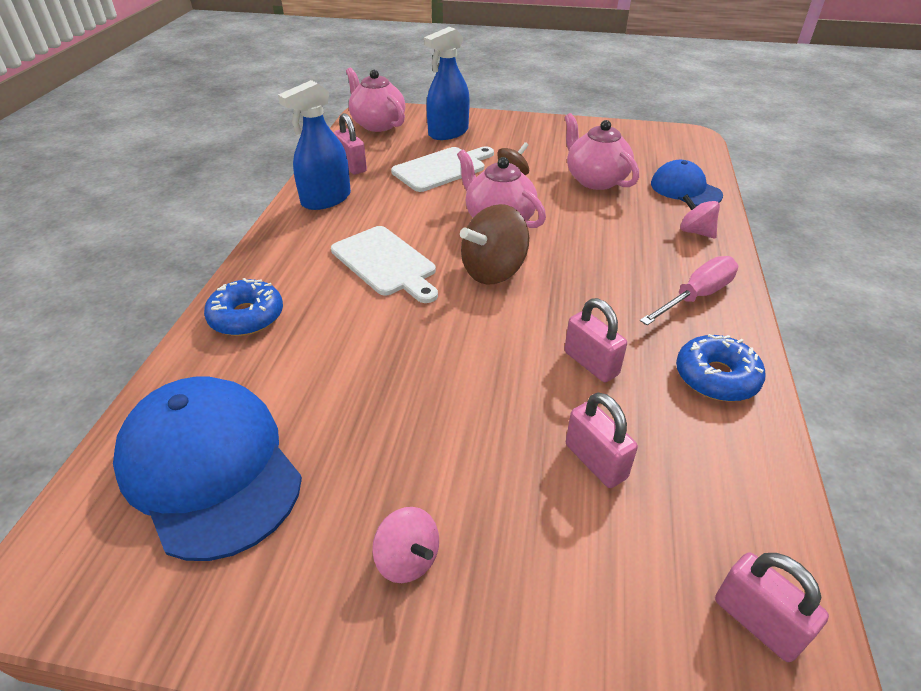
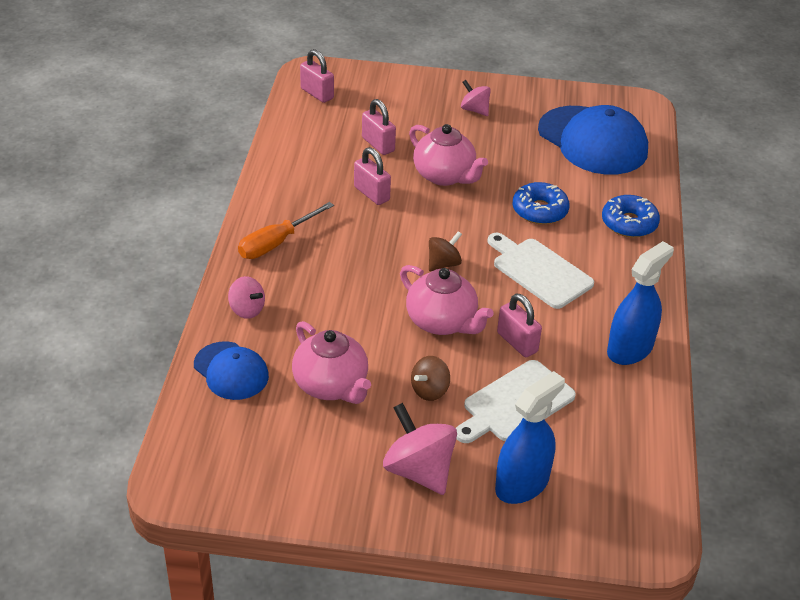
camera: 175 degrees right, 0 degrees up
pink padlock [334,113,367,174] -> pink padlock moved to [497,294,542,357]
pink teapot [346,67,405,132] -> pink teapot moved to [409,124,488,186]
brown spinning top [460,204,529,285] -> brown spinning top [429,231,462,271], size x0.59
pink screwdriver [640,256,738,325] -> orange screwdriver [238,202,334,259]
blue donut [676,334,766,402] -> blue donut moved to [512,182,570,225]
none -> pink spinning top [383,403,457,495]

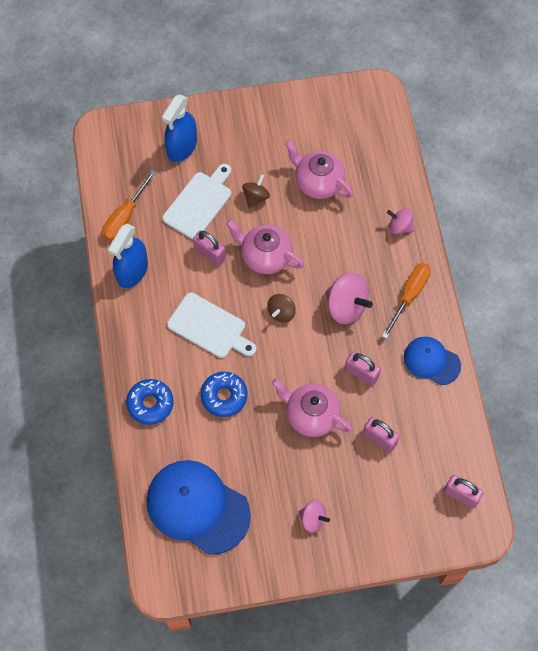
camera: 165 degrees right, 25 degrees up
blue cap [194,341,269,400] -> blue cap moved to [404,337,461,385]
pink spinning top [383,403,457,495] -> pink spinning top moved to [325,272,373,324]
none -> orange screwdriver [102,170,156,241]

